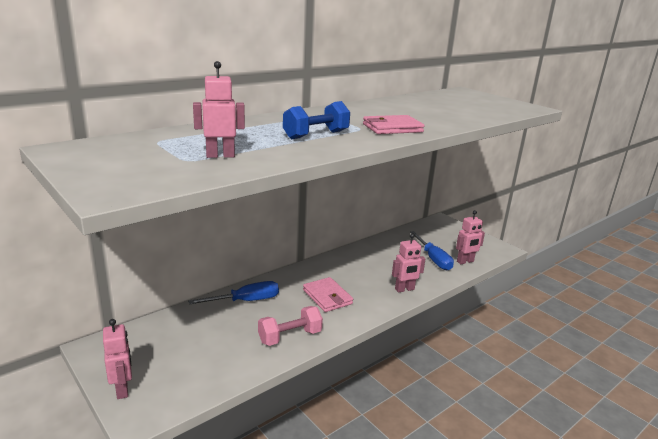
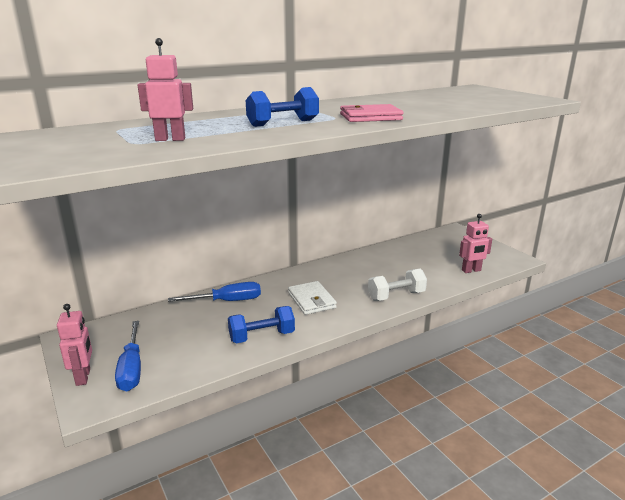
camera: 10 degrees right, 0 degrees up
pink dumbbell [258,306,323,346] -> blue dumbbell [228,306,295,343]
pink wallet [303,277,353,312] -> white wallet [288,281,337,315]
pink robot [392,234,426,293] -> white dumbbell [368,268,427,301]
blue screwdriver [410,231,454,270] -> blue screwdriver moved to [115,321,141,391]

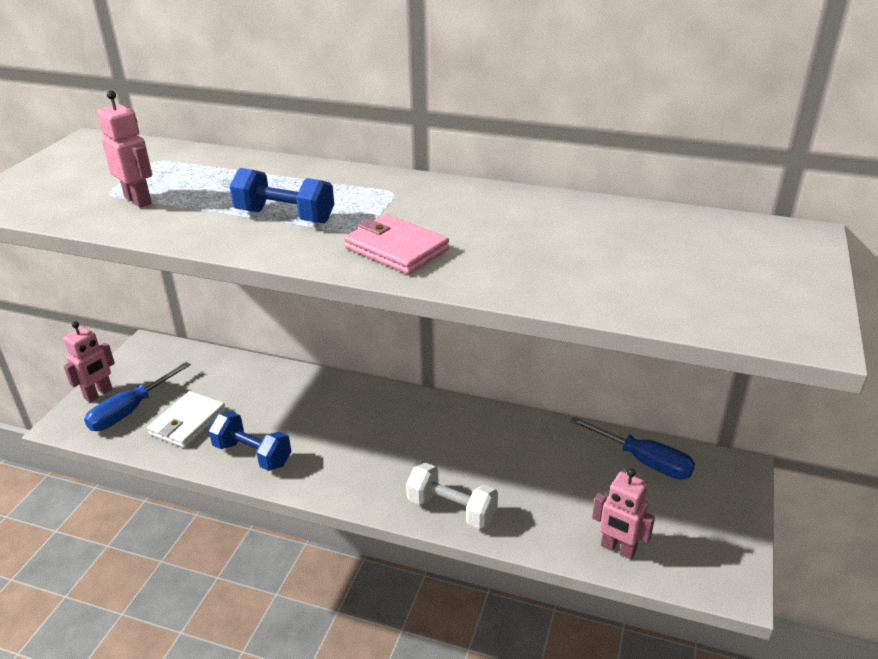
camera: 50 degrees right, 10 degrees up
blue screwdriver [168,282,261,302] -> blue screwdriver moved to [570,417,695,480]
white wallet [288,281,337,315] -> white wallet moved to [147,391,226,448]

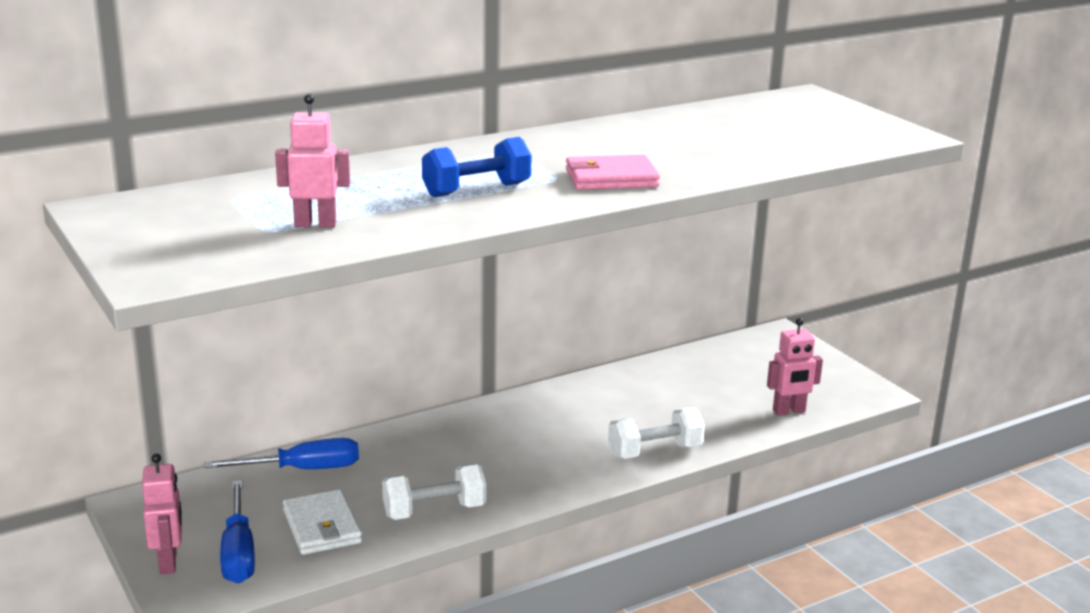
camera: 50 degrees left, 10 degrees down
blue dumbbell [208,412,291,471] -> white dumbbell [382,464,486,520]
blue screwdriver [570,417,695,480] -> blue screwdriver moved to [205,438,359,469]

